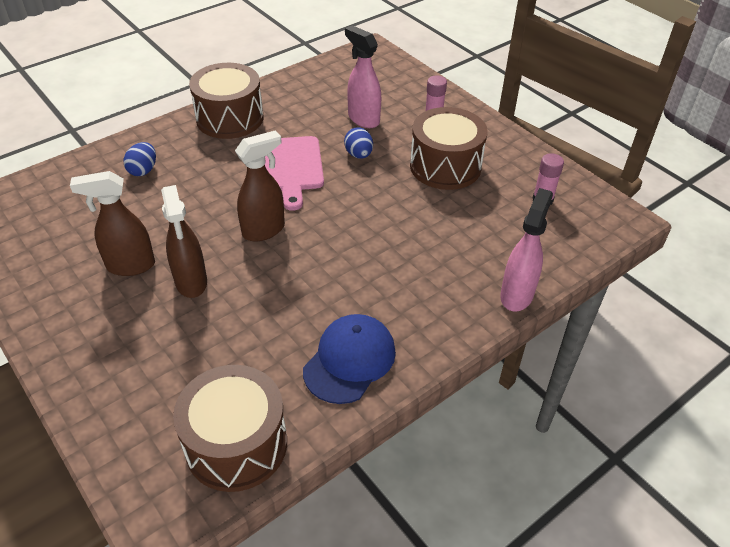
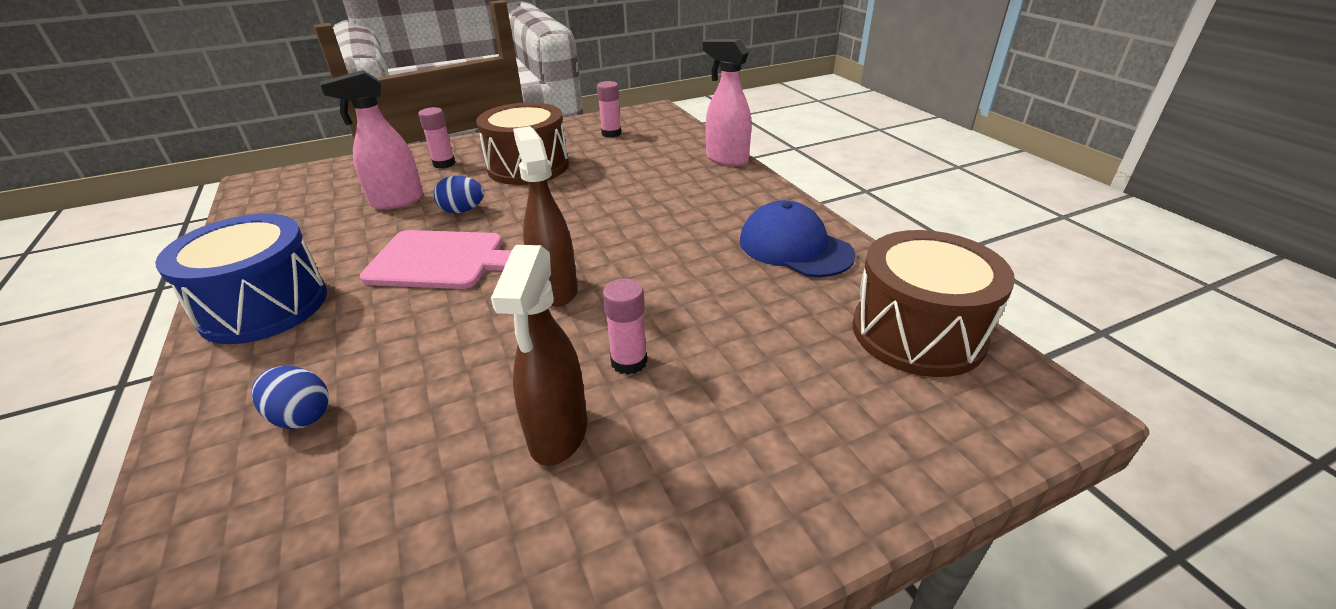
camera: 75 degrees left, 10 degrees down
brown spray bottle [161,185,207,298] -> pink glue stick [603,279,647,375]
brown drum [189,63,263,139] -> blue drum [155,214,327,344]

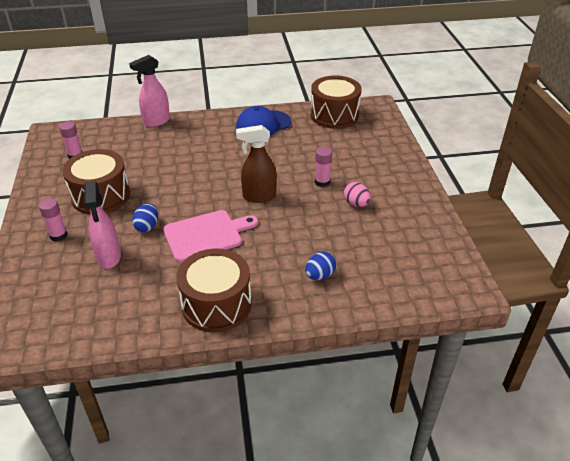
camera: 75 degrees left, 5 degrees up
blue drum [155,214,327,344] -> brown drum [176,249,252,332]
pink cutting board [360,230,512,289] -> pink cutting board turned 45 degrees clockwise [163,210,258,262]
brown spray bottle [491,245,587,466] -> pink egg [343,182,371,207]

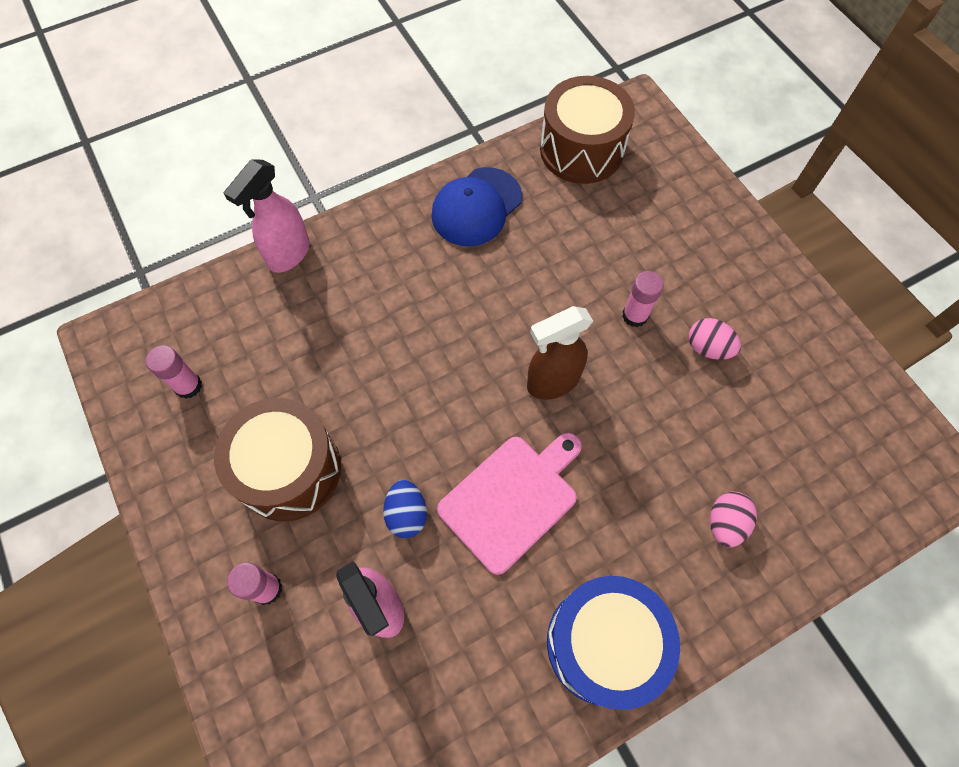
camera: 20 degrees left, 25 degrees up
brown drum [176,249,252,332] -> blue drum [547,576,680,710]
blue egg [305,252,336,280] -> pink egg [710,492,757,547]

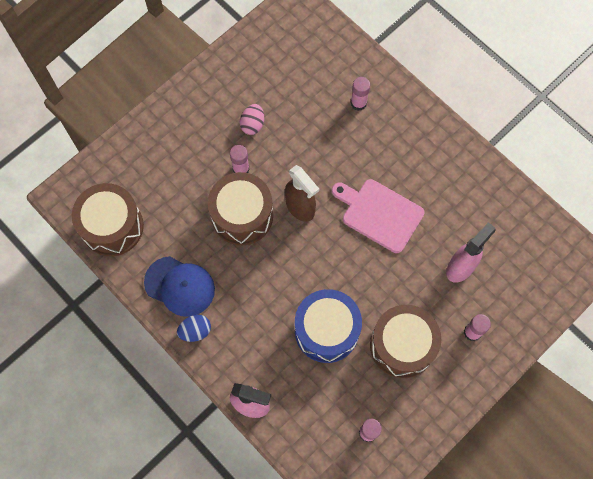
camera: 105 degrees left, 5 degrees up
blue egg [383,480,427,538] -> blue egg moved to [177,315,211,342]
blue drum [547,576,680,710] -> blue drum moved to [295,289,362,363]
pink egg [710,492,757,547] -> pink glue stick [351,77,370,111]
none -> brown drum [208,172,273,245]

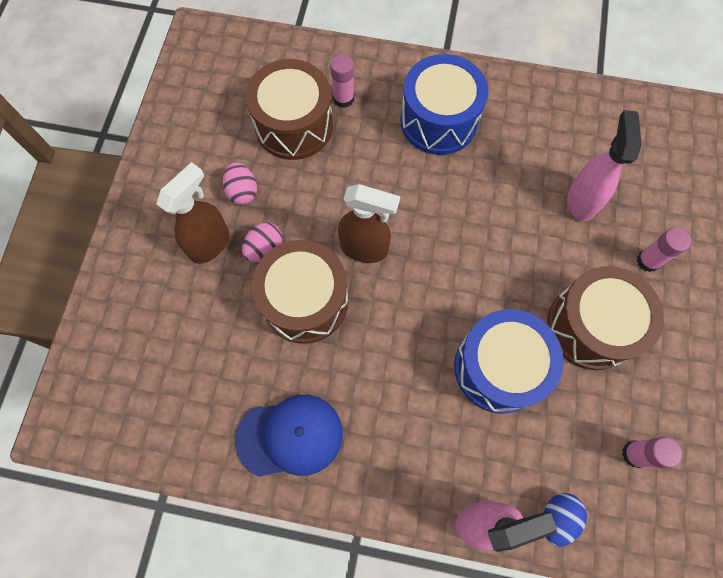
camera: 35 degrees left, 0 degrees up
brown drum [72,183,144,256] -> brown drum moved to [246,59,333,160]
blue egg [177,315,211,342] -> blue egg moved to [544,493,587,547]
pink glue stick [230,145,250,173] -> pink egg [242,222,282,262]
pink cutting board [332,179,425,253] -> none
none -> brown spray bottle [156,162,229,264]
none -> blue drum [400,54,488,155]

